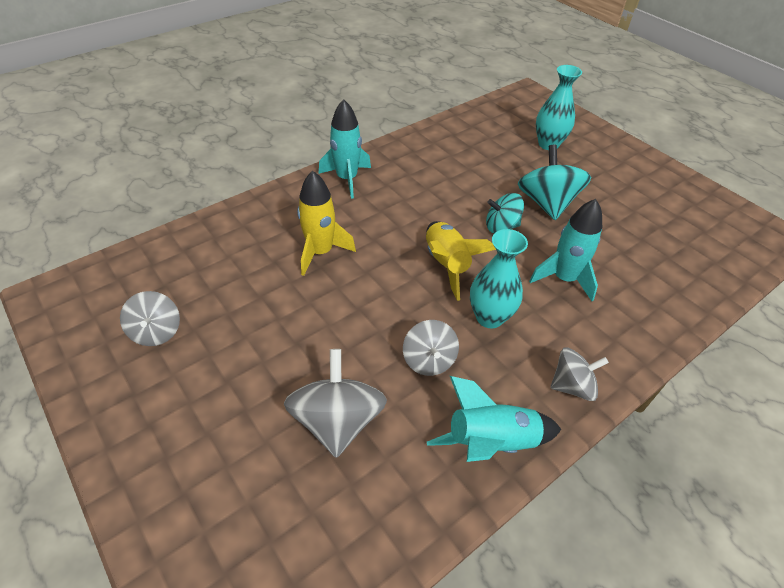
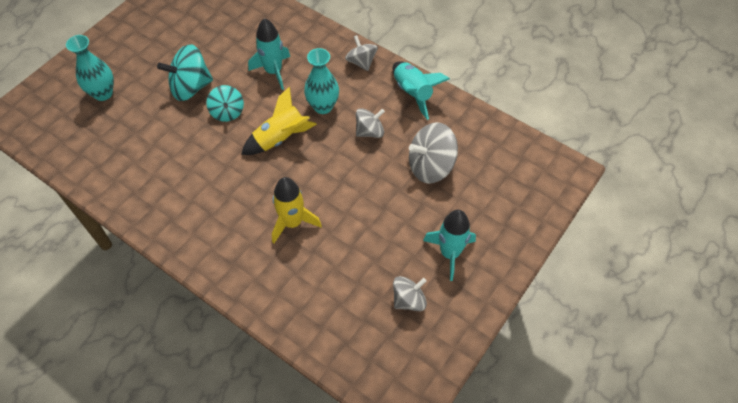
camera: 105 degrees left, 10 degrees up
turquoise rocket [319,99,371,199] -> turquoise rocket moved to [423,210,476,281]

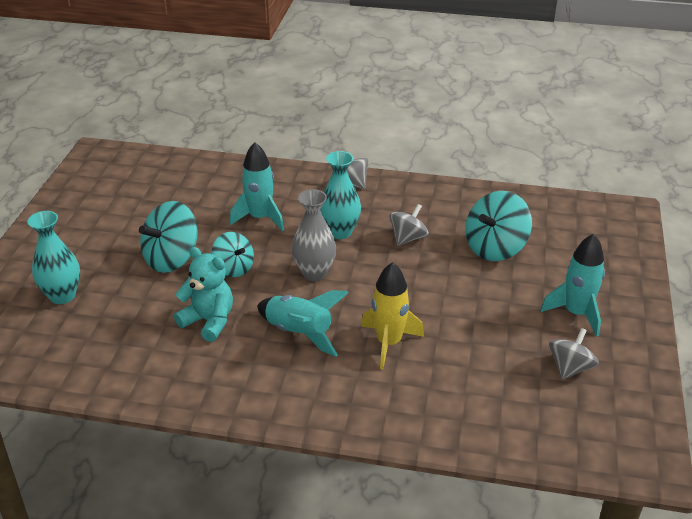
camera: 25 degrees left, 20 degrees down
yellow rocket [241,87,317,155] -> grey vase [292,189,336,281]
turquoise rocket [392,61,450,120] -> turquoise rocket moved to [257,290,349,357]
grey spinning top [409,122,458,184] -> turquoise spinning top [465,191,532,261]
none -> turquoise teddy bear [174,247,233,342]

